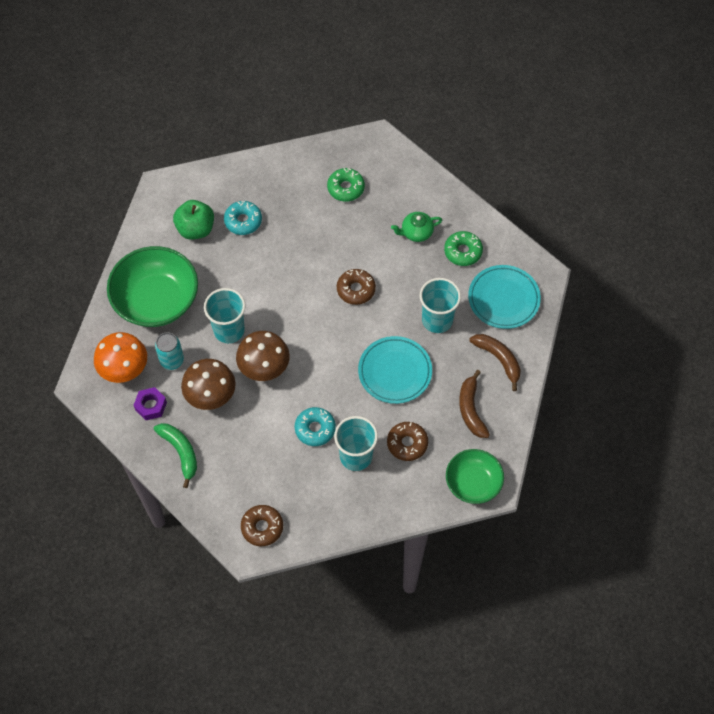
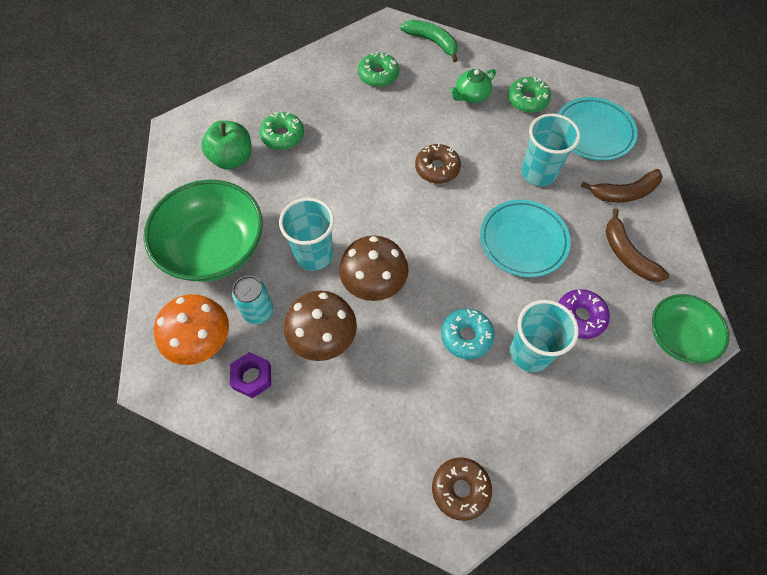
camera: 20 degrees left, 0 degrees up
green banana [154,423,197,488] -> green banana moved to [400,20,458,62]
turquoise donut [224,201,262,235] -> green donut [259,112,304,150]
brown donut [387,422,428,461] -> purple donut [558,289,610,339]
brown banana [469,334,521,391] -> brown banana turned 135 degrees clockwise [581,169,663,202]

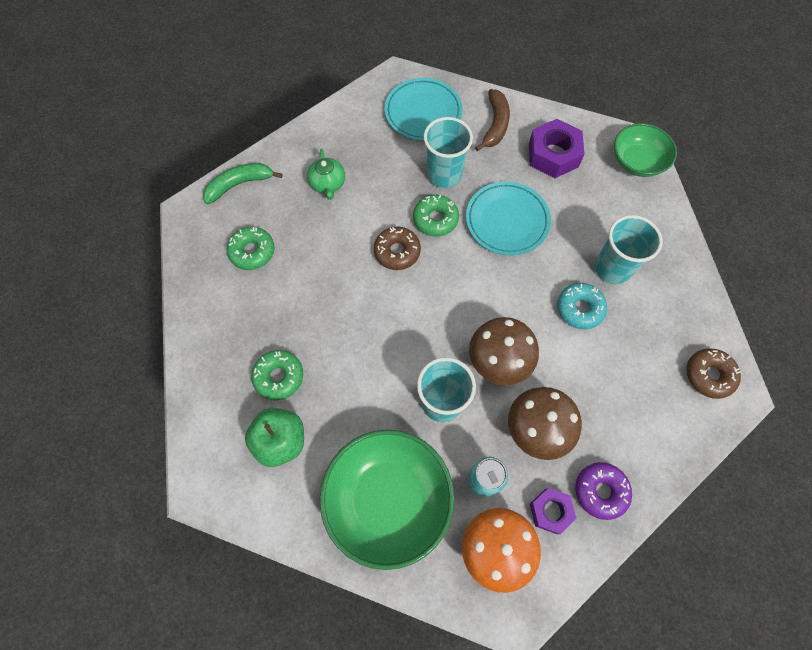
camera: 65 degrees left, 5 degrees up
green donut [508,77,551,113] -> green donut moved to [413,195,459,237]
purple donut [558,289,610,339] -> purple donut moved to [575,462,632,520]
brown banana [605,208,669,282] -> purple nut [529,119,585,178]

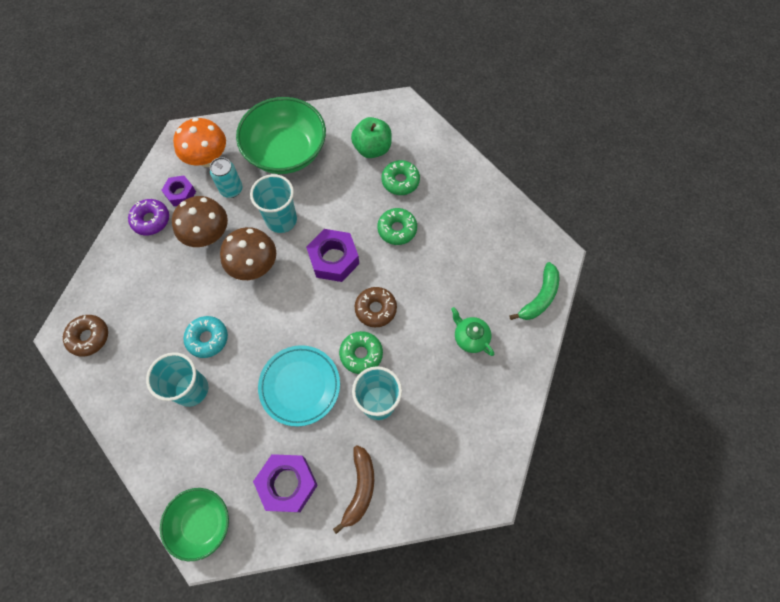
camera: 150 degrees right, 0 degrees up
green donut [227,227,275,270] -> green donut moved to [377,208,417,245]
turquoise plate [385,78,463,141] -> none
brown banana [475,89,510,151] -> brown banana turned 150 degrees counterclockwise [333,445,374,534]
none -> purple nut [306,229,359,282]

